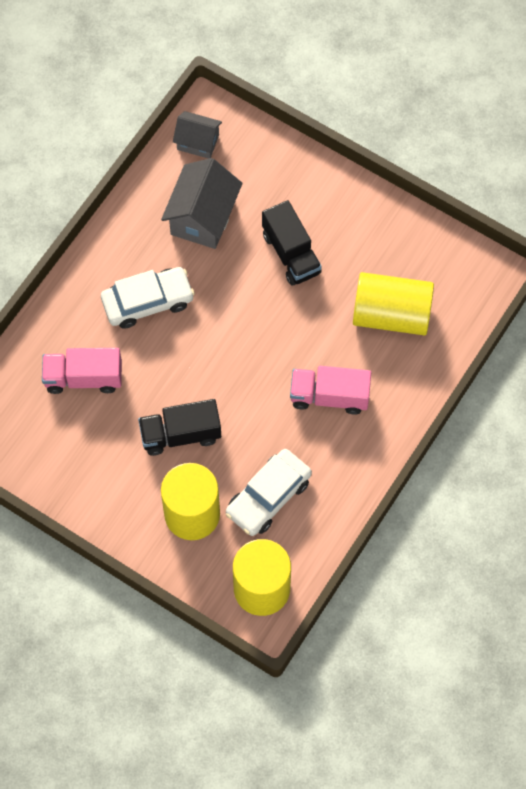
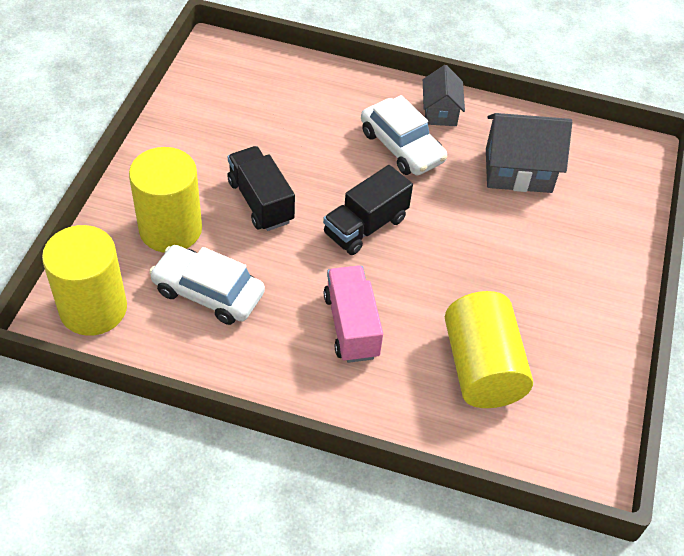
camera: 70 degrees right, 15 degrees down
pink truck [42,348,122,394] -> none
grey house [173,111,222,159] -> grey house moved to [423,65,465,126]
black truck [262,200,322,286] -> black truck moved to [323,165,413,255]

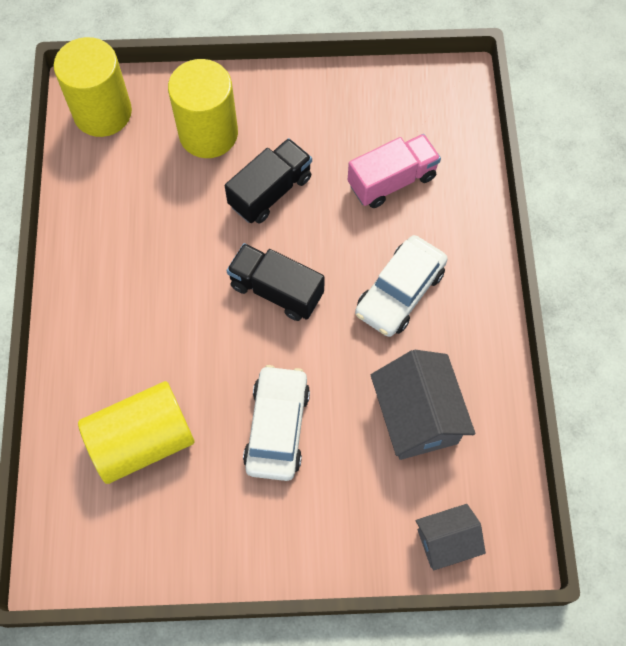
camera: 75 degrees right, 15 degrees up
white car [149,245,265,325] -> white car moved to [243,365,310,481]
pink truck [324,266,383,363] -> pink truck moved to [348,134,441,208]
grey house [423,65,465,126] -> grey house moved to [416,504,486,571]

